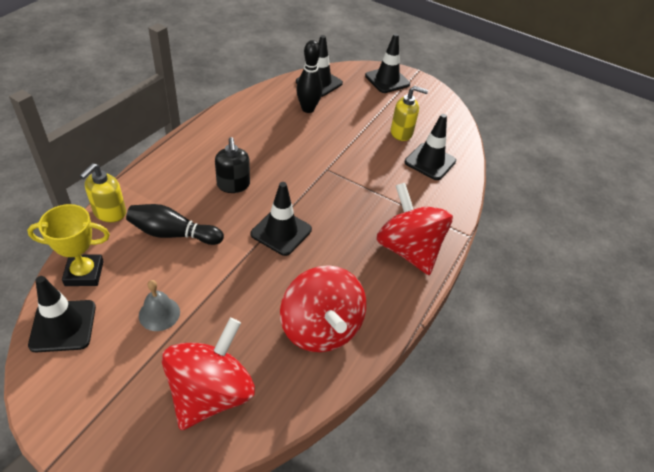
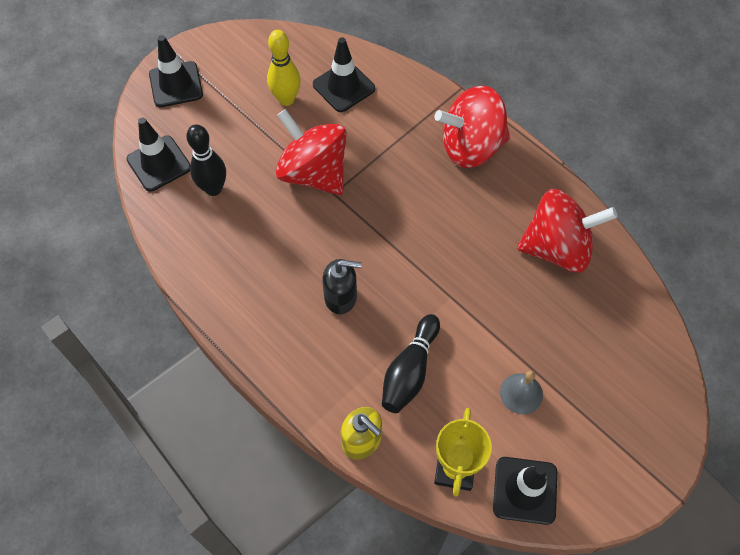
camera: 70 degrees left, 15 degrees up
red spinning top [162,318,255,430] -> red spinning top moved to [276,109,347,195]
black traffic cone [250,182,312,256] -> none
yellow soap dispenser [391,86,428,141] -> yellow bowling pin [267,30,301,106]

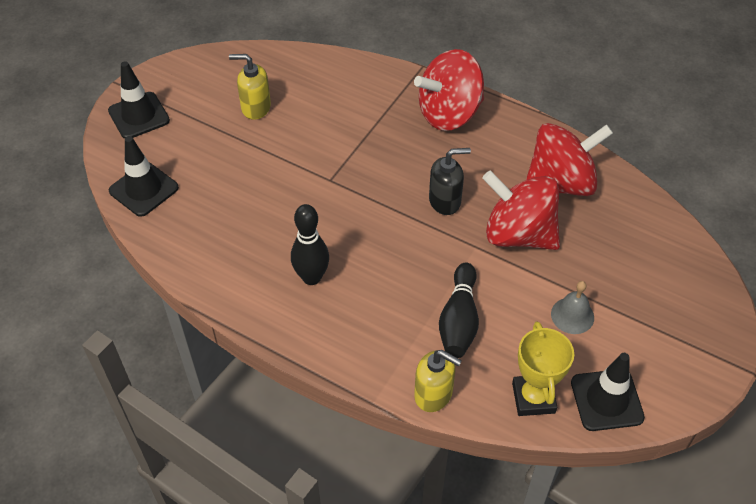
camera: 15 degrees left, 10 degrees down
black bowling pin [186,124,226,196] -> black bowling pin moved to [291,204,329,285]
yellow bowling pin [267,30,301,106] -> yellow soap dispenser [229,54,271,120]
red spinning top [276,109,347,195] -> red spinning top moved to [482,170,560,250]
black traffic cone [313,37,375,112] -> none
black soap dispenser [322,259,362,314] -> black soap dispenser moved to [429,148,471,215]

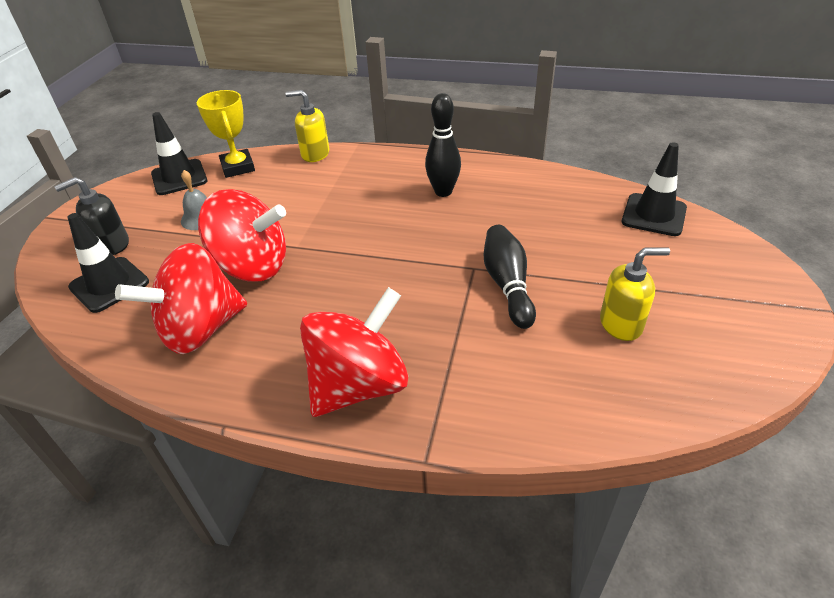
camera: 165 degrees right, 10 degrees down
black traffic cone [108,61,170,139] -> black traffic cone moved to [67,213,149,313]
black soap dispenser [429,148,471,215] -> black soap dispenser moved to [54,177,129,255]
black bowling pin [439,263,479,358] -> black bowling pin moved to [484,225,536,329]

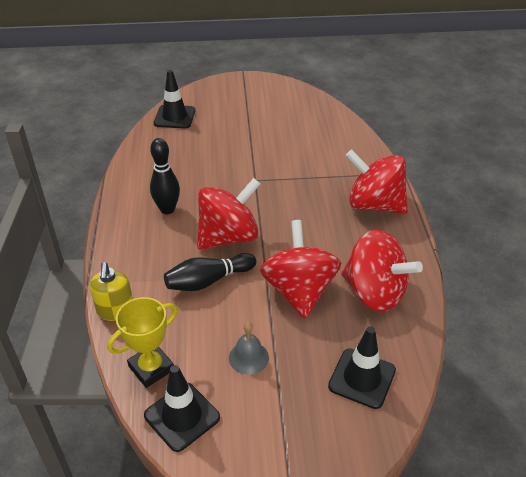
camera: 110 degrees left, 0 degrees up
black soap dispenser [54,177,129,255] -> none
black bowling pin [484,225,536,329] -> black bowling pin moved to [164,253,256,291]
yellow soap dispenser [600,247,670,341] -> none
none -> red spinning top [197,178,260,250]

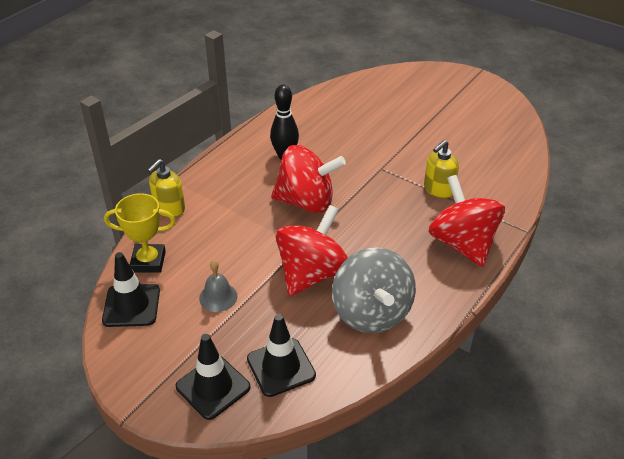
camera: 40 degrees right, 0 degrees up
black traffic cone [154,70,195,129] -> black traffic cone moved to [176,334,251,420]
black bowling pin [164,253,256,291] -> none
red spinning top [341,230,423,312] -> grey spinning top [332,247,416,333]
none -> yellow soap dispenser [424,140,459,198]

